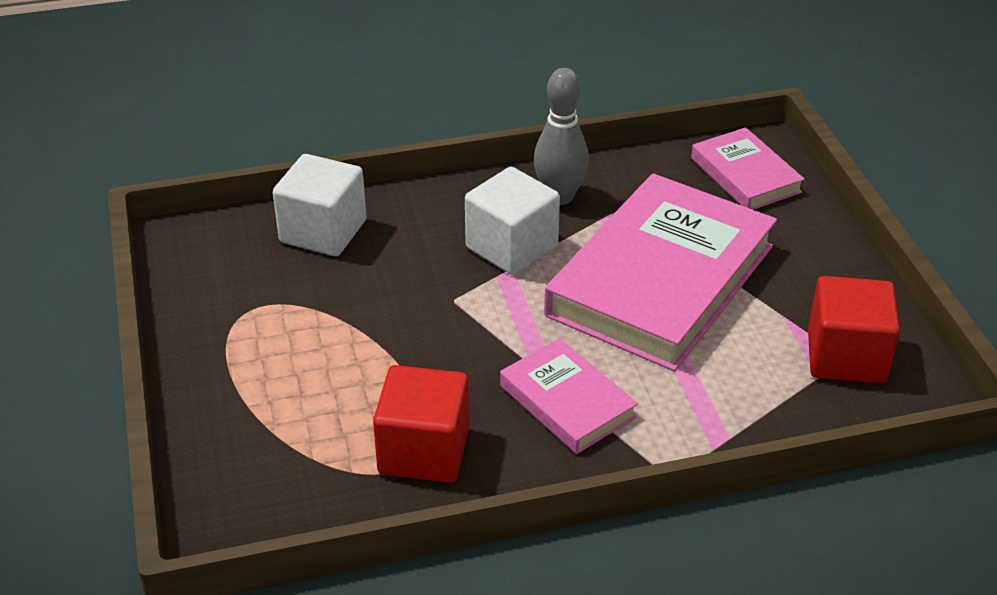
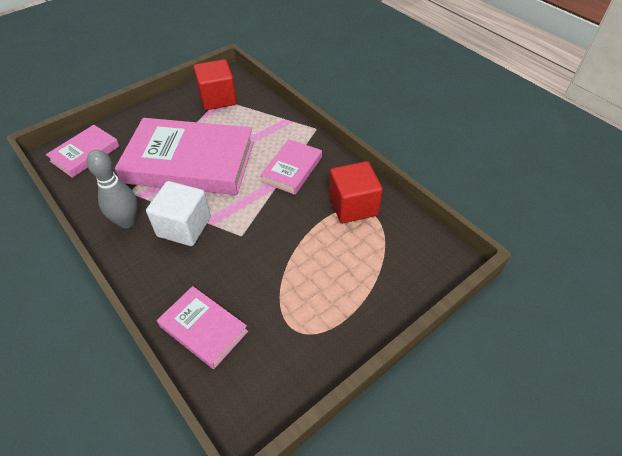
camera: 115 degrees left, 10 degrees up
white cube [273,154,367,256] -> pink book [157,286,248,369]

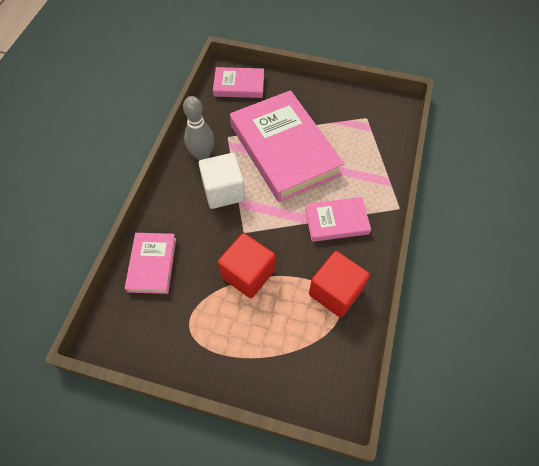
camera: 55 degrees right, 10 degrees up
red cube [194,59,237,110] -> red cube moved to [218,233,275,298]

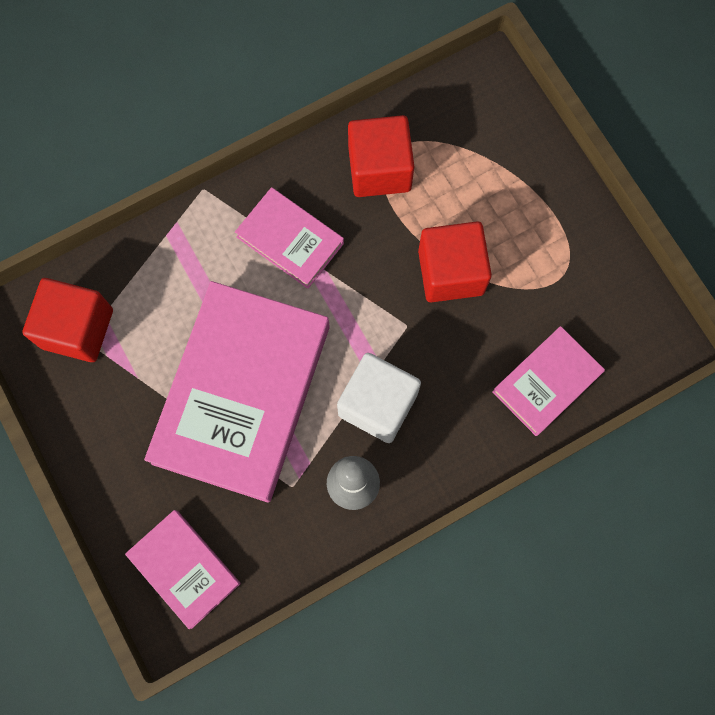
camera: 135 degrees left, 15 degrees up
none -> red cube [22,278,113,362]

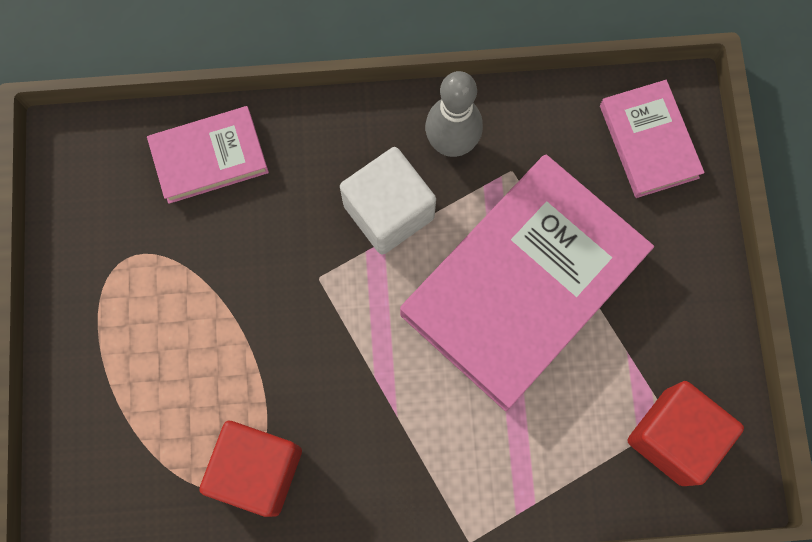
camera: 155 degrees left, 0 degrees up
pink book [235,187,344,289] -> none
red cube [418,221,492,302] -> none

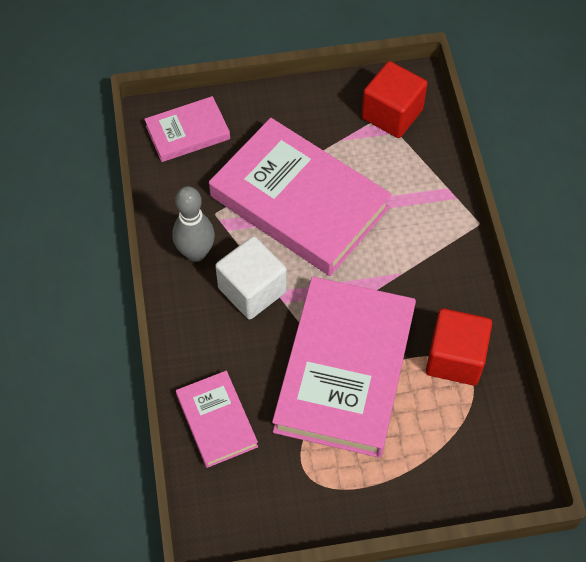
camera: 95 degrees left, 15 degrees down
none -> pink book [272,277,416,458]

